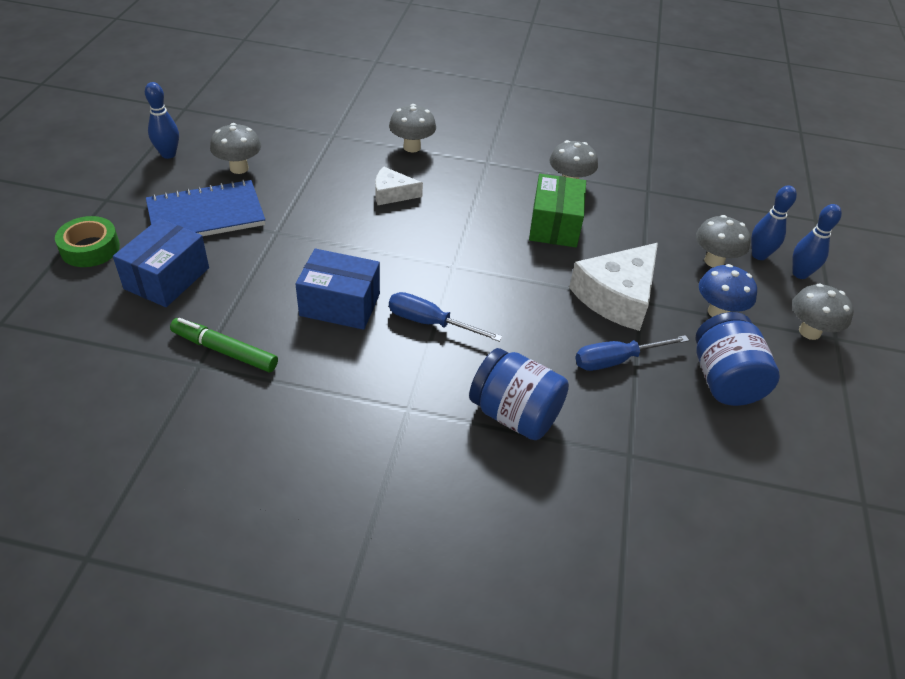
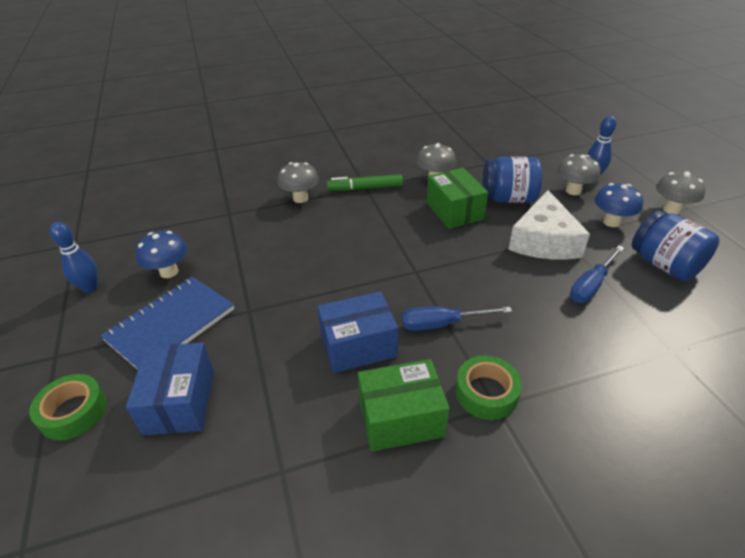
camera: 25 degrees left, 5 degrees down
green marker [170,318,278,372] -> green marker moved to [327,174,403,191]
grey mushroom [210,123,261,174] -> blue mushroom [135,231,187,278]
white cheese [375,167,423,205] -> none
blue jar [469,348,569,440] -> blue jar moved to [483,157,542,203]
blue bowling pin [792,204,842,279] -> none
none -> green box [358,359,450,452]
none -> green tape [456,355,522,420]

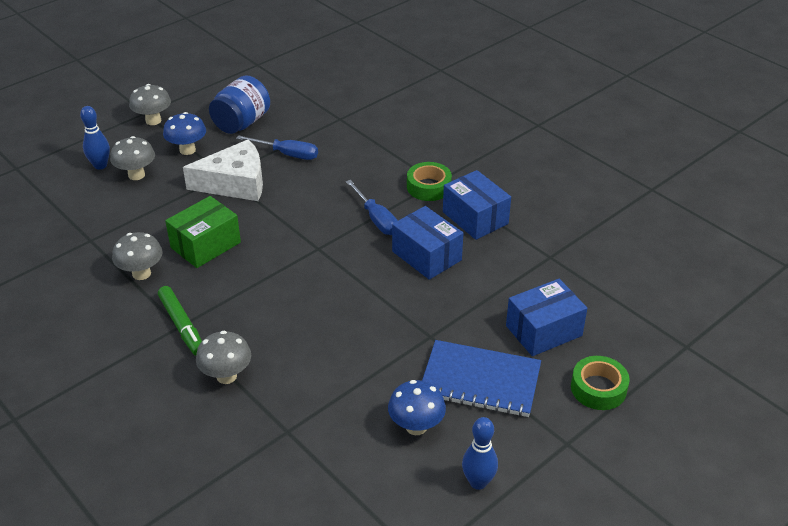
camera: 115 degrees left, 0 degrees up
green box [358,359,450,452] -> blue box [443,170,511,240]
blue jar [483,157,542,203] -> none

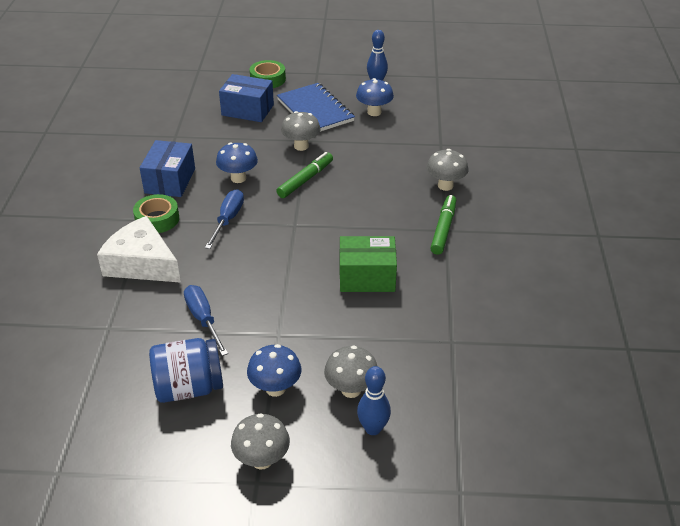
camera: 135 degrees left, 0 degrees up
grey mushroom [112,232,163,280] -> grey mushroom moved to [281,111,321,151]
white cheese [183,139,263,201] -> white cheese moved to [97,216,181,283]
blue box [392,206,463,280] -> blue mushroom [216,142,258,183]
none -> green marker [277,152,333,198]

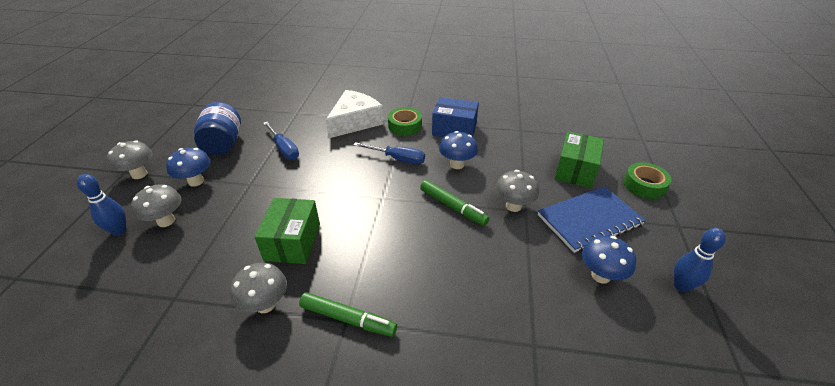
camera: 95 degrees right, 0 degrees up
blue screwdriver [184,285,228,356] -> blue screwdriver turned 75 degrees clockwise [263,122,299,160]
blue box [219,74,274,122] -> green box [554,132,604,188]
grey mushroom [426,149,468,191] -> grey mushroom moved to [230,263,287,313]

